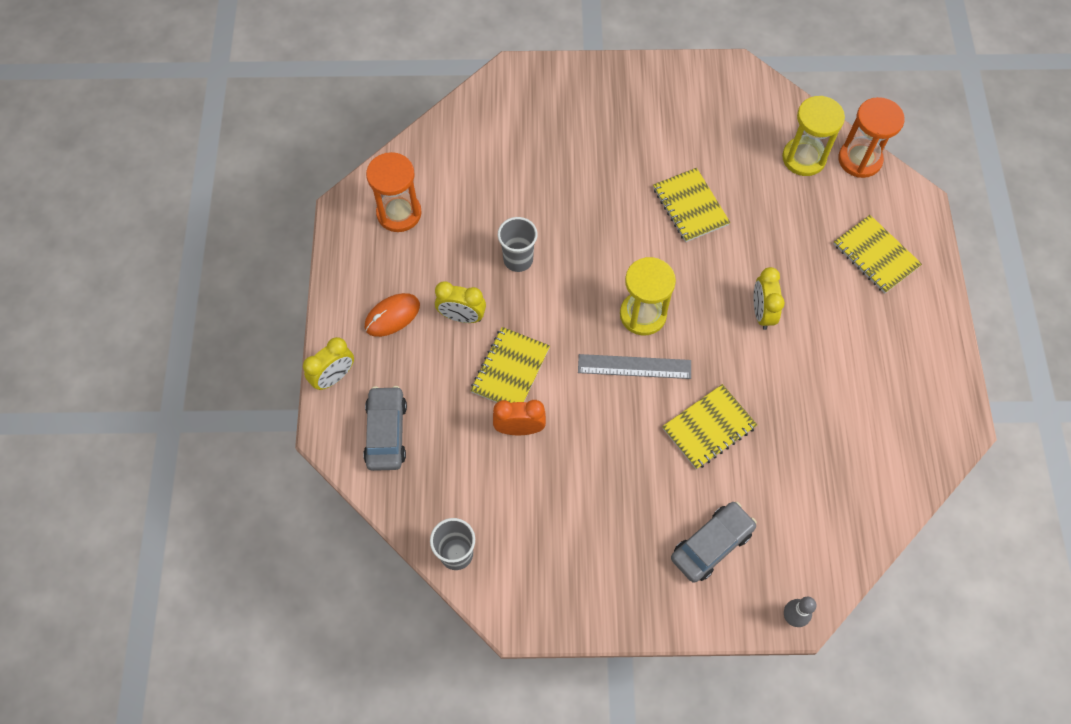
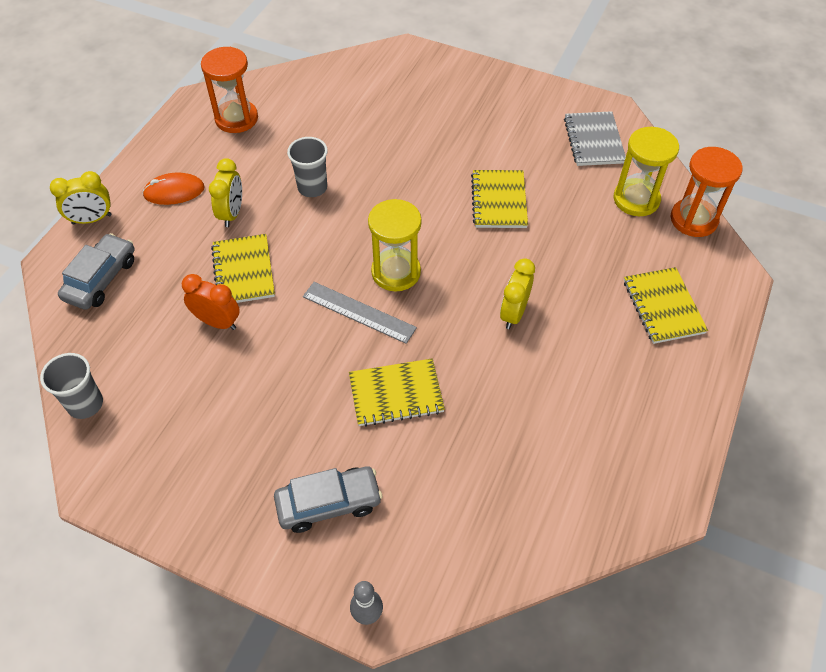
camera: 25 degrees right, 10 degrees down
yellow clock [435,281,486,323] -> yellow clock turned 120 degrees counterclockwise [209,158,242,227]
yellow notebook [470,327,550,403] -> yellow notebook turned 60 degrees counterclockwise [211,234,275,303]
none -> grey notebook [564,111,626,166]

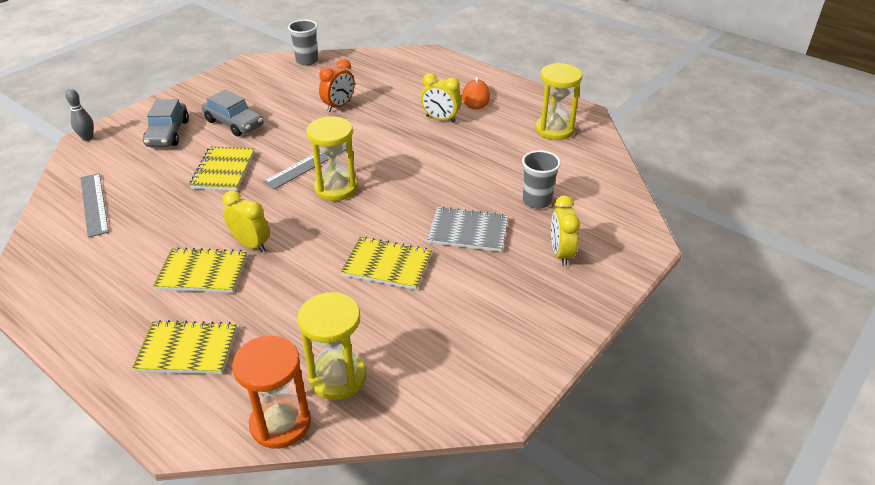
camera: 105 degrees right, 15 degrees down
yellow clock [50,171,111,224] -> yellow clock moved to [551,195,580,266]
grey car [58,233,134,310] -> grey car moved to [202,90,263,137]
orange hourglass [201,47,258,133] -> yellow hourglass [535,63,582,140]
yellow notebook [211,234,275,303] -> yellow notebook moved to [153,247,247,293]
grey cup [287,137,328,197] -> grey cup moved to [522,150,561,209]
grey notebook [564,111,626,166] -> grey notebook moved to [427,206,508,252]
none -> grey ruler [81,173,109,238]

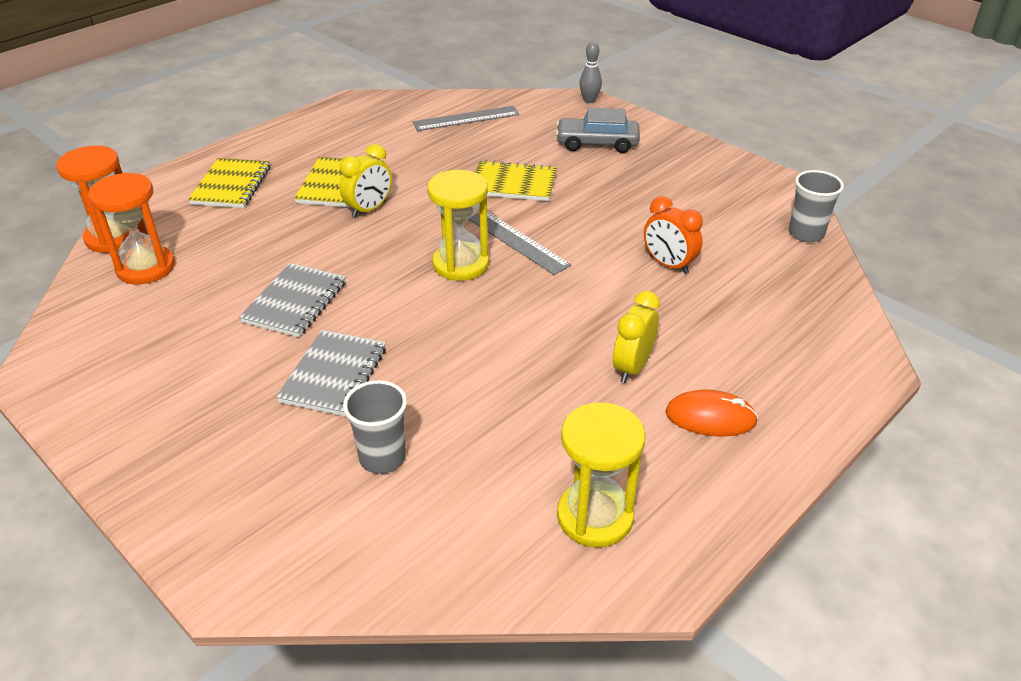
camera: 95 degrees right, 0 degrees up
grey car [202,90,263,137] -> none
yellow hourglass [298,292,366,400] -> orange hourglass [88,173,175,284]
yellow notebook [341,237,432,290] -> grey notebook [239,263,346,337]
yellow clock [551,195,580,266] -> none

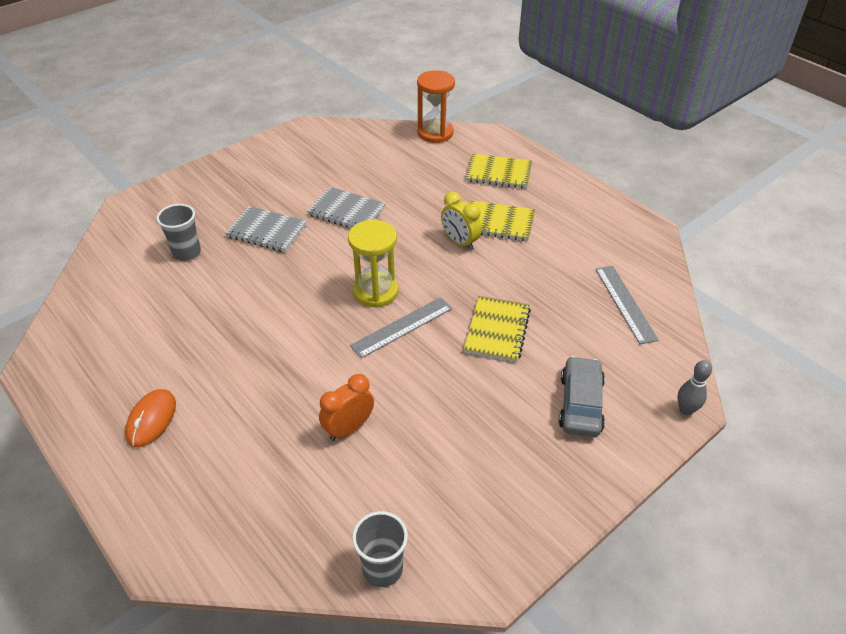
camera: 95 degrees right, 5 degrees up
orange hourglass [88,173,175,284] -> none
yellow hourglass [557,402,645,548] -> none
yellow clock [613,291,660,383] -> none

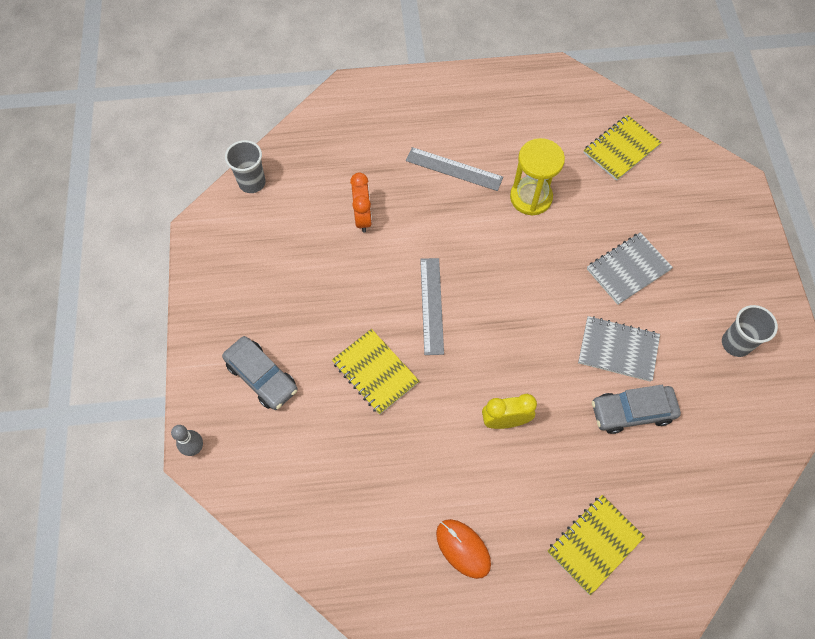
camera: 125 degrees right, 20 degrees up
orange mouse [125,389,176,447] -> orange mouse moved to [436,519,491,579]
grey cup [156,204,201,261] -> grey cup moved to [722,305,778,357]
grey notebook [307,187,386,228] -> grey notebook turned 45 degrees clockwise [578,316,660,382]
yellow hourglass [348,220,399,307] -> yellow hourglass moved to [510,138,565,215]
orange hourglass [417,70,455,143] -> none
yellow notebook [470,200,535,241] -> yellow notebook moved to [583,115,662,181]
grey ruler [595,266,659,344] -> grey ruler moved to [406,147,503,191]
none -> grey car [592,385,681,434]

